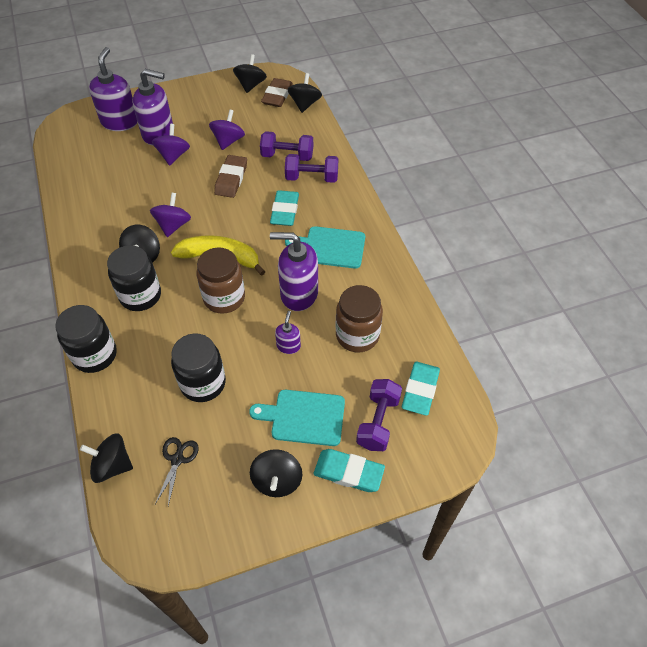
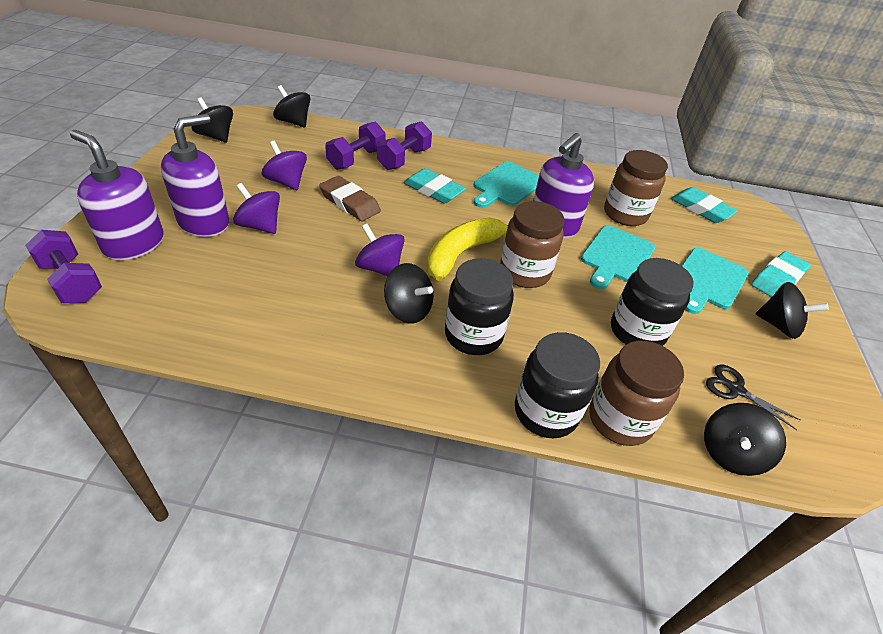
camera: 65 degrees left, 10 degrees down
brown eraser [261,78,293,107] -> none
purple soap dispenser [275,311,301,354] -> turquoise cutting board [581,225,655,289]
purple dumbbell [356,379,402,451] -> purple dumbbell moved to [25,230,102,303]
none -> brown jar [589,341,684,446]

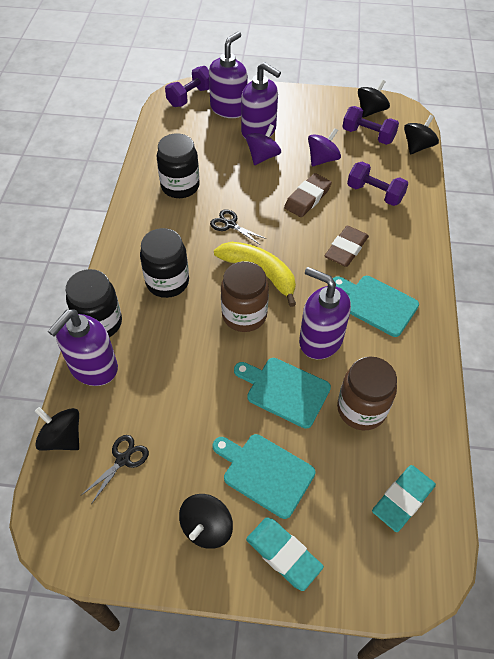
camera: 90 degrees right, 10 degrees up
purple spinning top [355,224,405,276] -> black scissors [210,209,266,245]
purple dumbbell [377,121,432,170] -> purple dumbbell moved to [342,106,399,145]
black spinning top [384,263,434,324] -> none
turquoise eraser [404,168,466,204] -> brown eraser [324,226,369,267]
brown jar [589,341,684,446] -> purple soap dispenser [48,309,118,386]
black jar [611,258,693,346] -> black jar moved to [157,133,200,198]

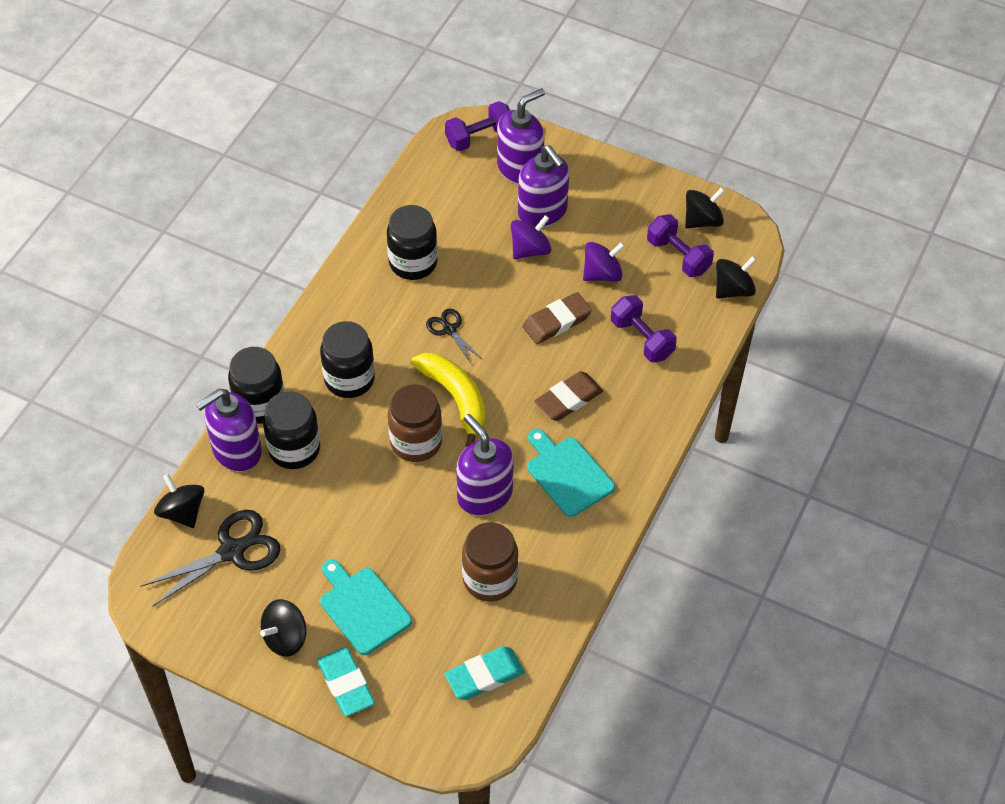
camera: 20 degrees right, 0 degrees up
black scissors [82,435,149,504] -> black scissors [140,510,281,607], size x1.78
turquoise cutting board [234,358,331,429] -> none
none -> black jar [263,391,320,469]

